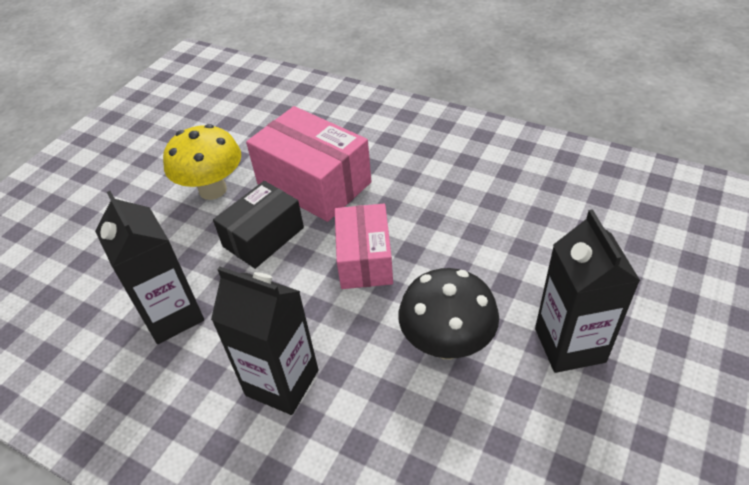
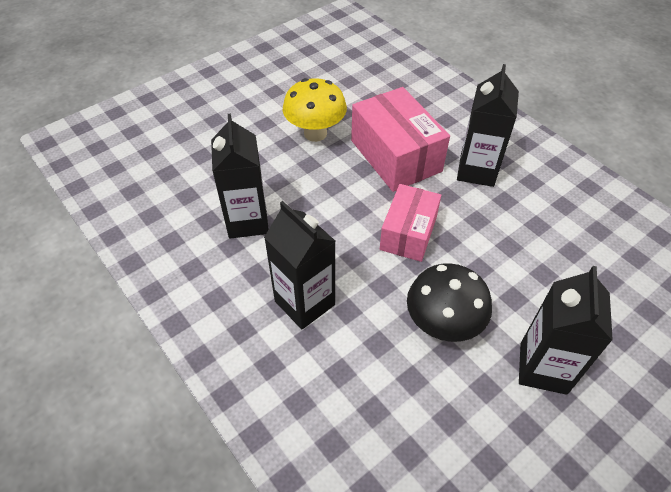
camera: 20 degrees right, 5 degrees up
black box [213,181,304,269] -> none
none -> black carton [457,64,519,187]

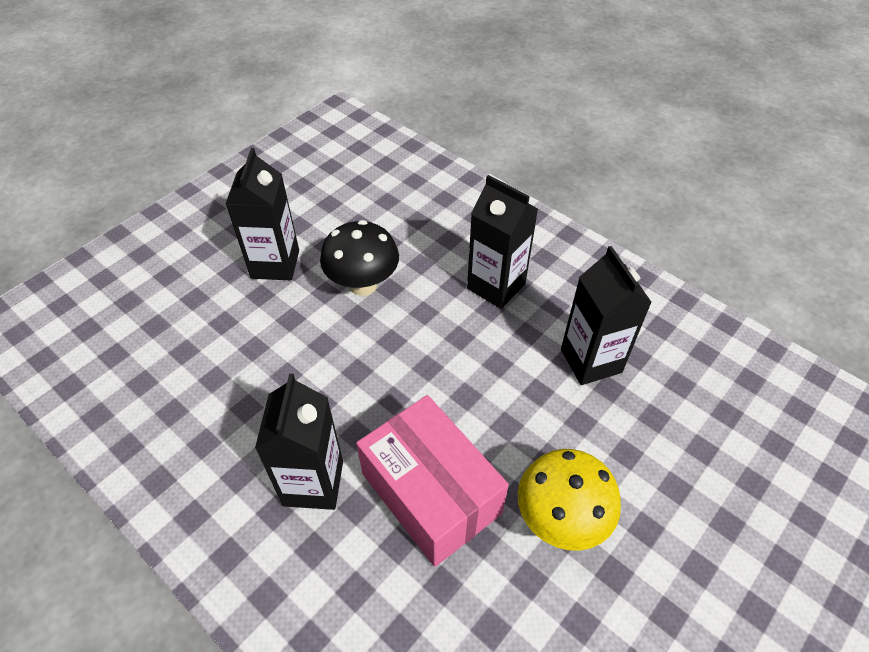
camera: 170 degrees right, 0 degrees up
pink box [380,184,441,262] -> none

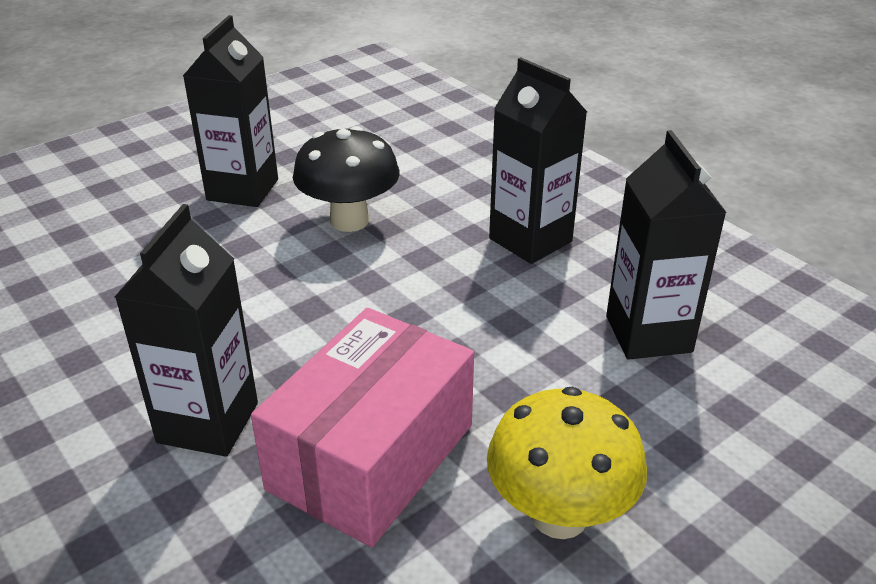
camera: 10 degrees right, 15 degrees down
pink box [356,395,509,567] -> pink box turned 60 degrees clockwise [251,308,474,547]

